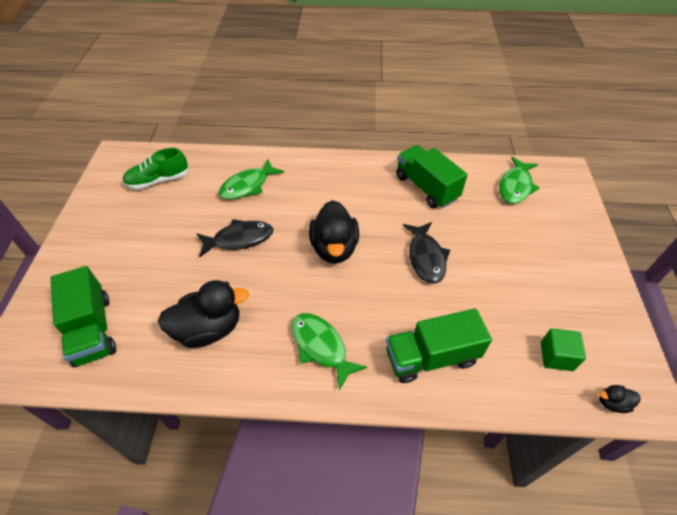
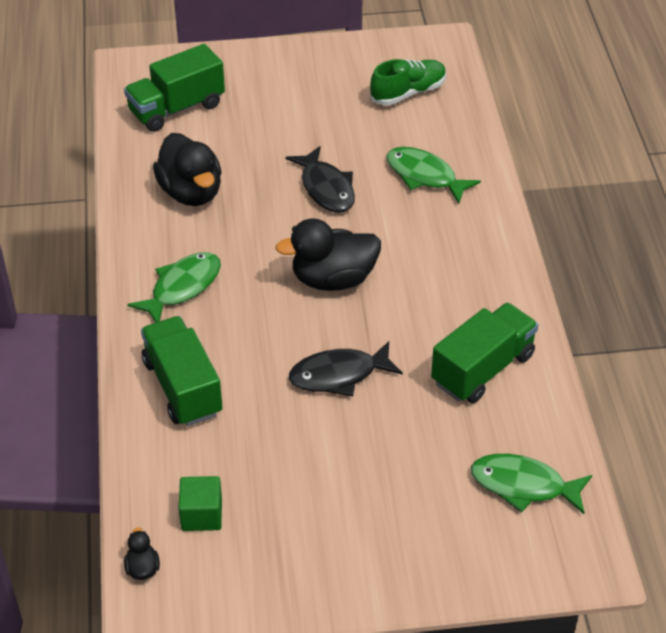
camera: 80 degrees right, 5 degrees down
green shoe [123,148,189,190] -> green shoe turned 90 degrees clockwise [370,59,446,105]

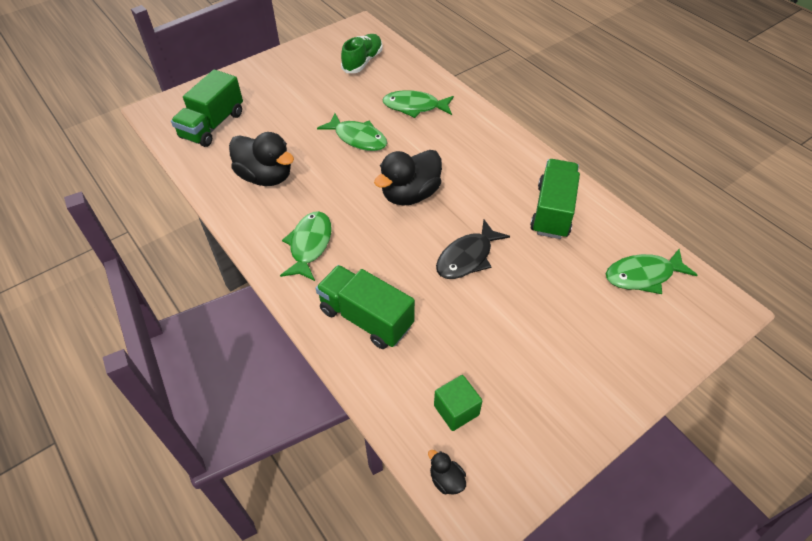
camera: 30 degrees left, 5 degrees up
black fish [286,146,355,213] -> green fish [317,113,387,151]

